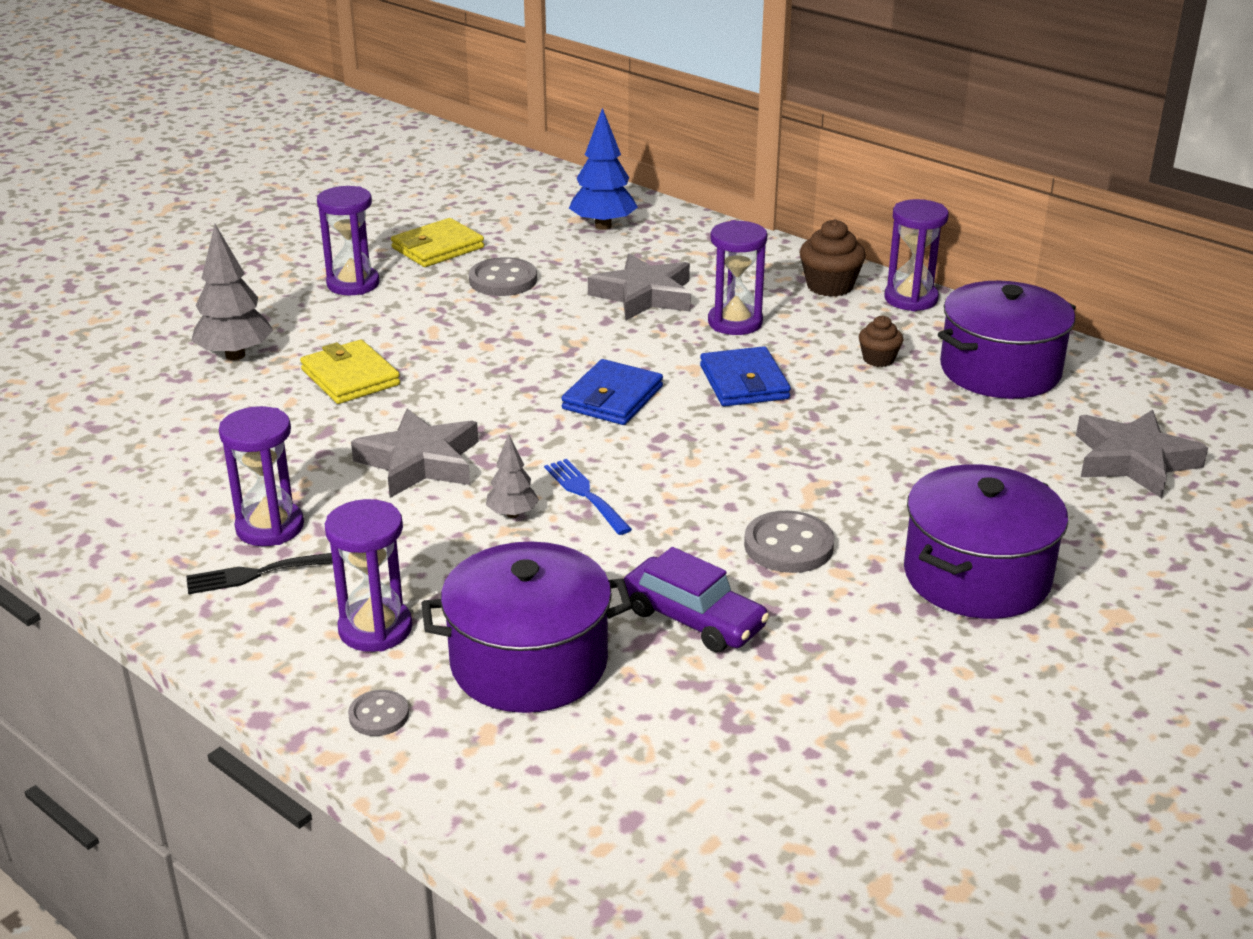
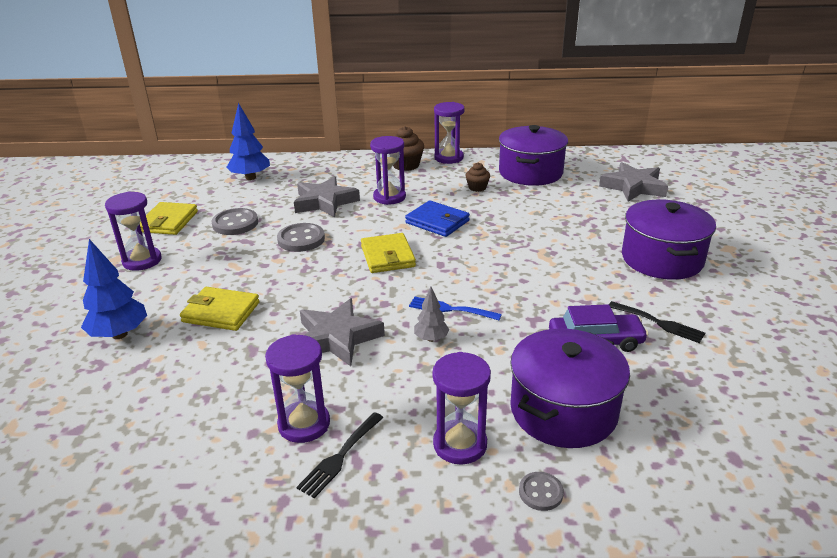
camera: 40 degrees left, 0 degrees up
grey tree [191,224,273,360] -> blue tree [81,239,147,339]
blue wallet [561,359,663,425] -> yellow wallet [361,233,416,273]
grey button [744,511,834,573] -> grey button moved to [277,223,325,252]
none -> black fork [609,301,705,343]

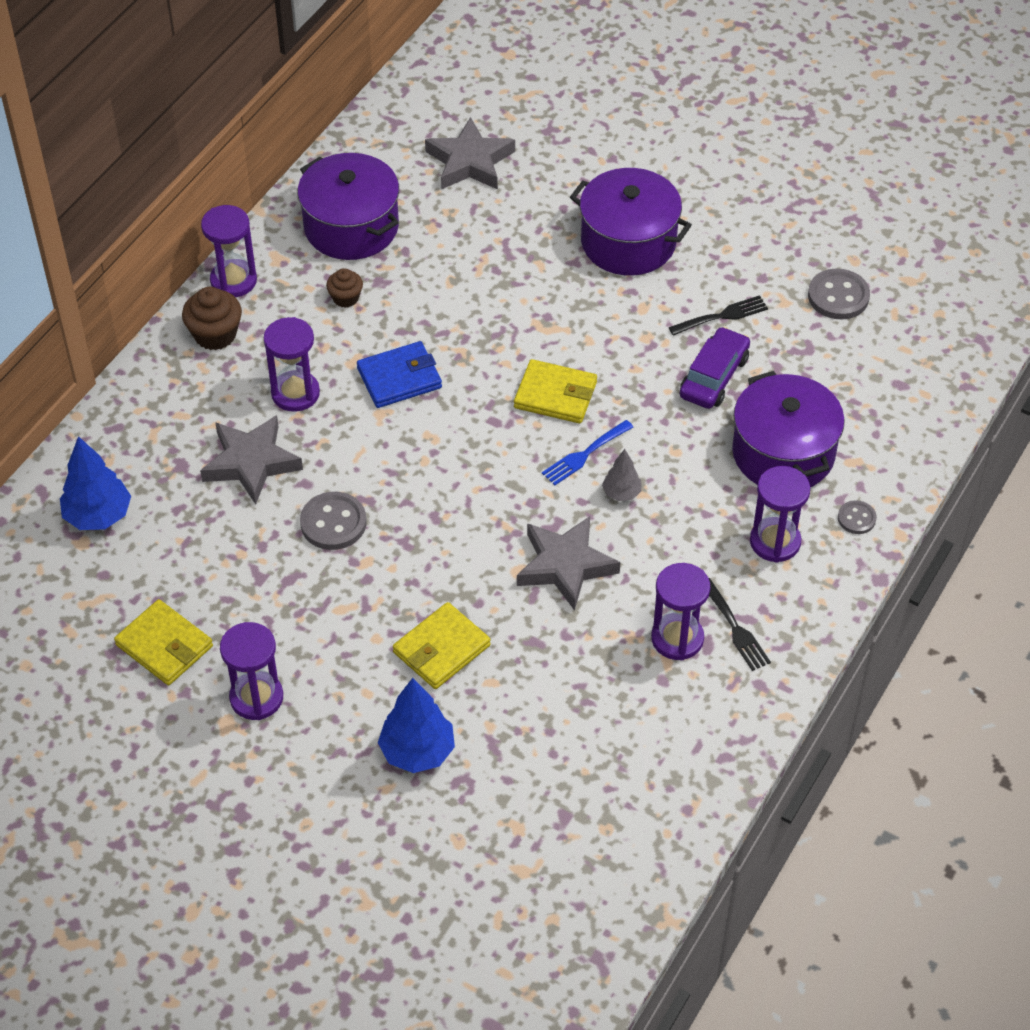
camera: 60 degrees left, 20 degrees up
grey button [212,208,258,235] -> grey button moved to [808,268,870,319]
yellow wallet [361,233,416,273] -> yellow wallet moved to [514,359,597,423]

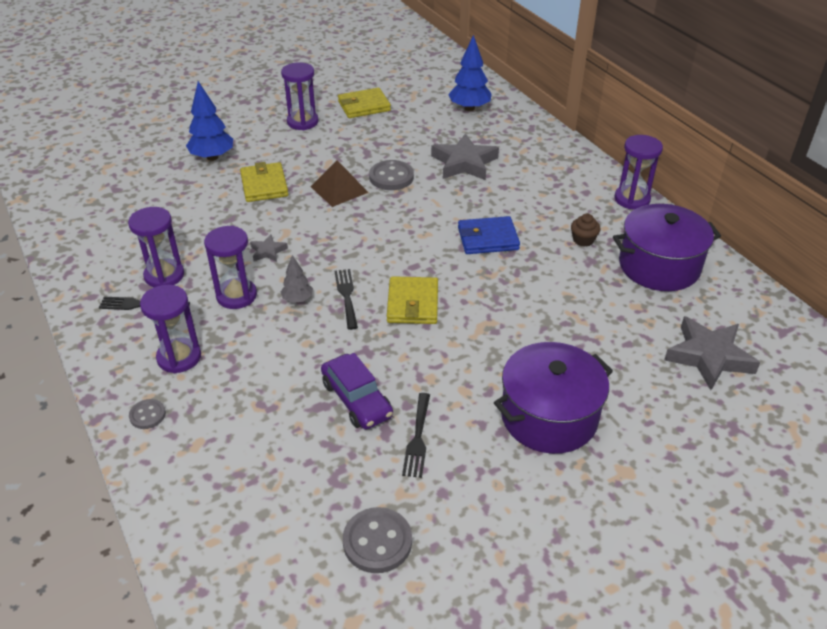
camera: 120 degrees right, 10 degrees down
brown cupcake [182,287,242,350] -> none
purple hourglass [264,317,320,412] -> purple hourglass moved to [204,226,257,309]
blue wallet [357,341,442,408] -> blue wallet turned 75 degrees clockwise [458,216,520,254]
yellow wallet [514,359,597,423] -> yellow wallet turned 45 degrees counterclockwise [387,276,438,324]
grey star [517,516,620,611] -> grey star [250,234,288,262], size x0.49
blue fork [542,420,633,485] -> black fork [334,269,358,330]
purple pot [732,371,845,487] -> none
none -> brown pyramid [311,160,369,207]

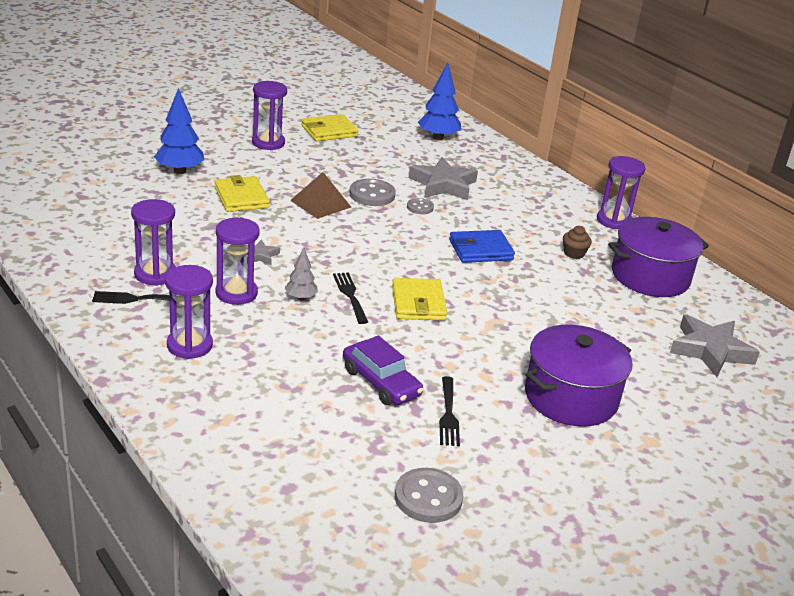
camera: 10 degrees left, 10 degrees down
grey button [129,399,166,429] -> grey button moved to [407,198,434,214]

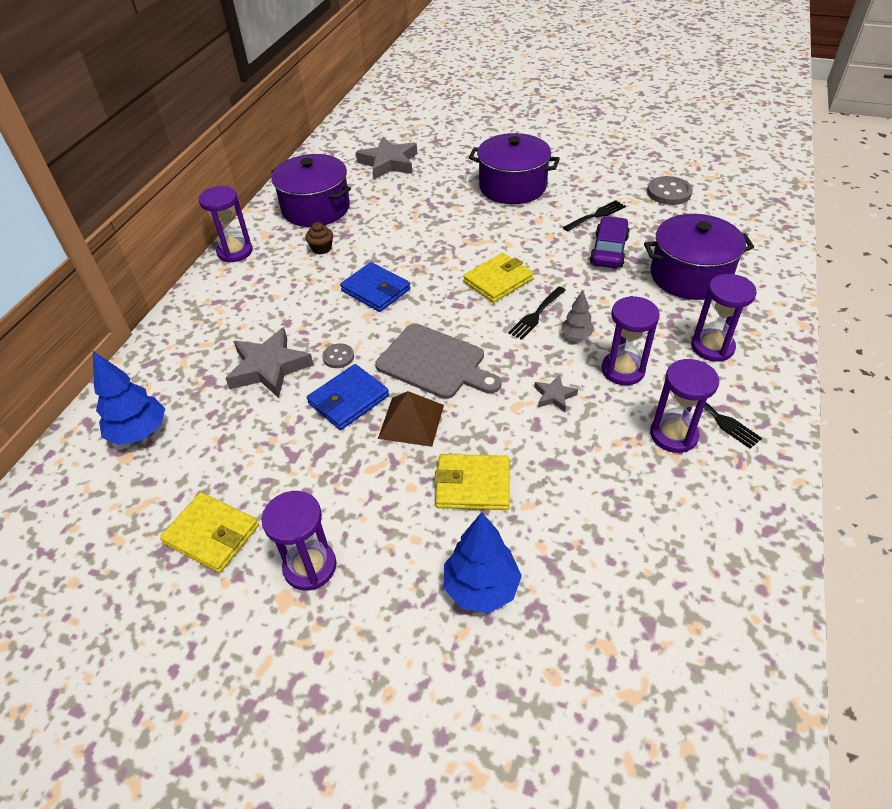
camera: 120 degrees left, 15 degrees up
yellow wallet [215,175,270,212] -> yellow wallet turned 60 degrees clockwise [434,454,510,510]
grey button [349,179,396,206] -> blue wallet [307,364,389,430]
none -> grey cutting board [375,323,501,399]
none -> purple pot [644,214,754,300]

